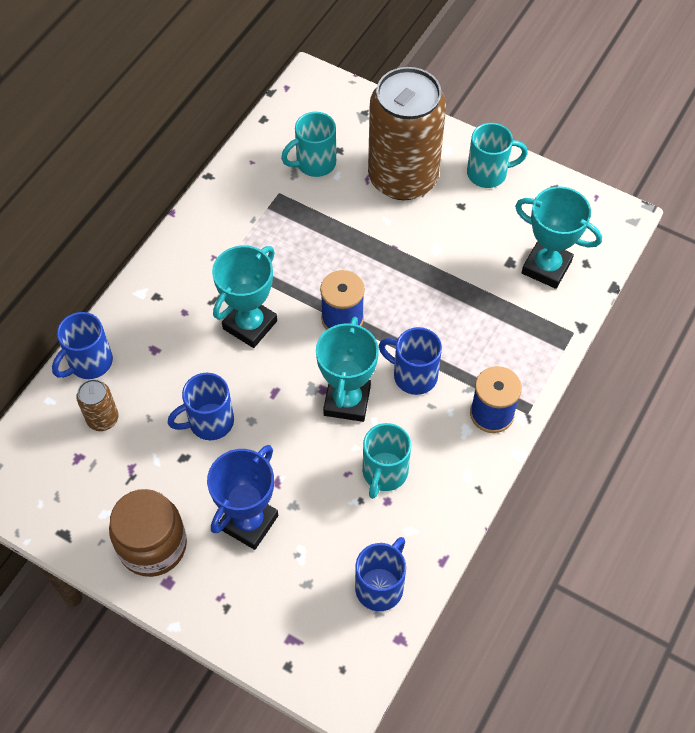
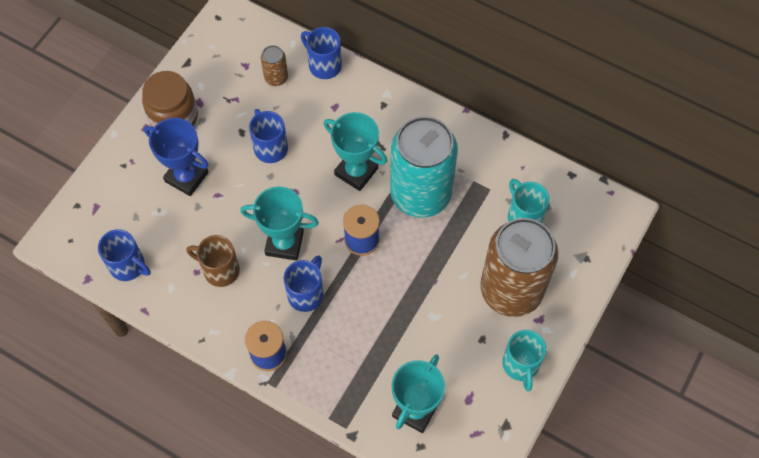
camera: 90 degrees right, 5 degrees up
turquoise mug [363,423,411,499] -> brown mug [186,235,240,287]
none -> turquoise can [390,116,458,218]

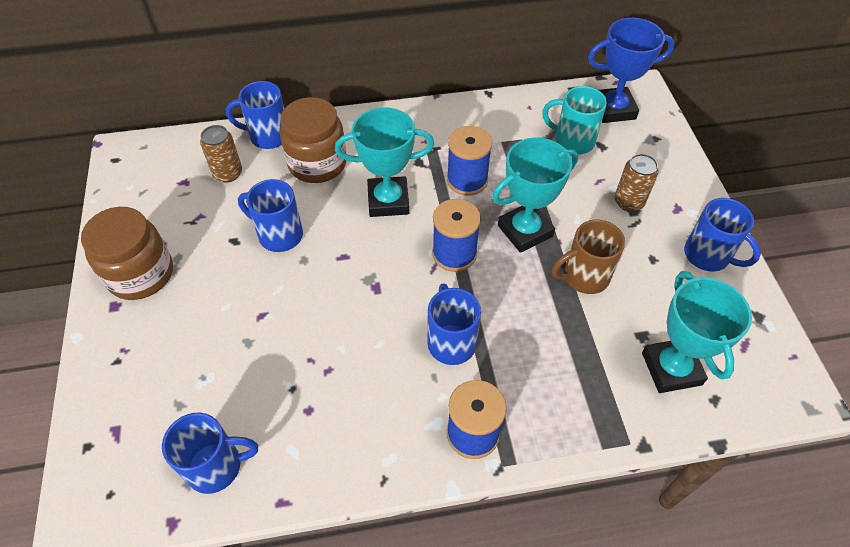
camera: 40 degrees left, 10 degrees down
blue trophy [144,118,209,196] -> blue trophy moved to [588,18,675,123]
brown mug [186,235,240,287] -> brown mug moved to [552,220,625,294]
turquoise trophy [240,186,319,261] -> turquoise trophy moved to [492,138,578,253]
turquoise can [390,116,458,218] -> blue spool [447,126,492,196]
brown can [480,218,558,317] -> brown can [615,154,659,212], size x0.41
turquoise mug [502,330,546,391] -> blue mug [684,198,761,271]
none -> brown jar [280,97,346,183]

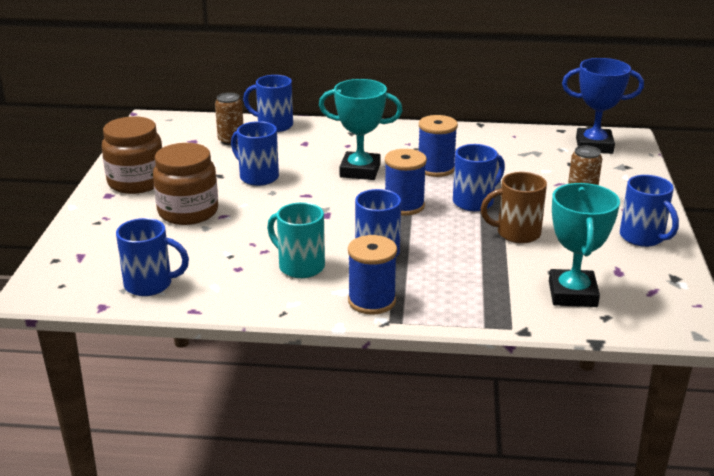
camera: 15 degrees right, 25 degrees down
brown jar [280,97,346,183] -> brown jar moved to [153,143,218,225]
turquoise trophy [492,138,578,253] -> blue mug [453,144,505,211]
turquoise mug [542,86,607,154] -> turquoise mug moved to [267,202,325,278]

